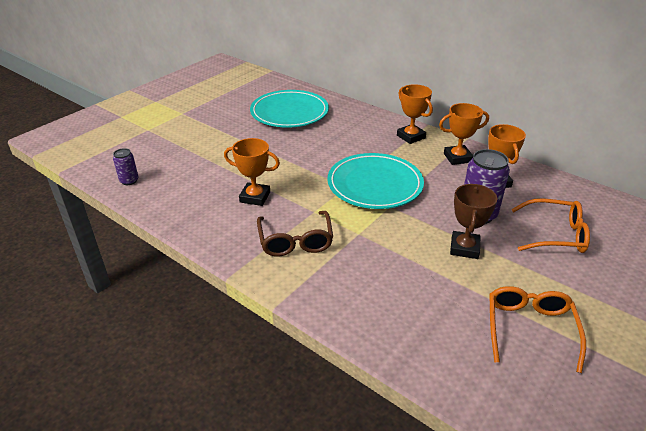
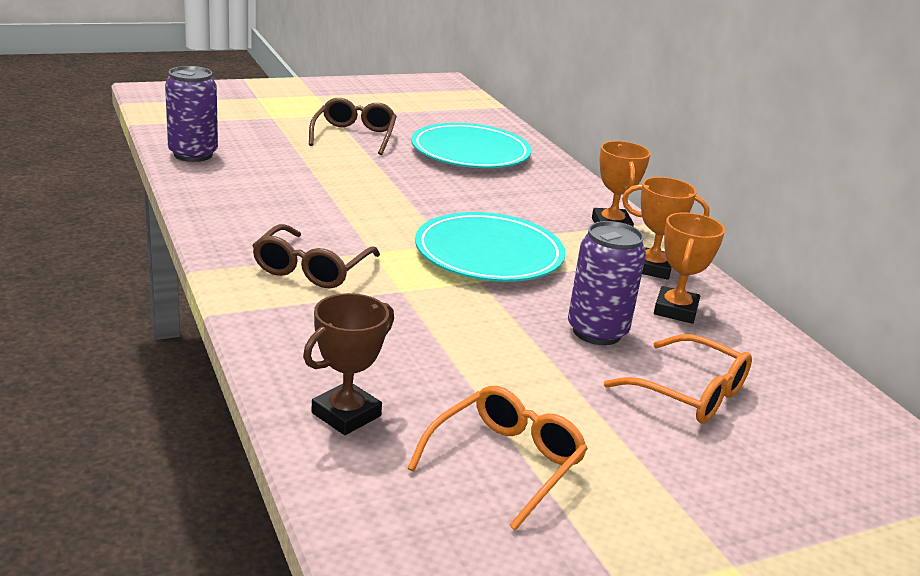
camera: 25 degrees right, 10 degrees down
purple can [113,148,138,185] -> purple can [165,66,218,162], size x1.85
orange trophy [224,138,280,206] -> none
brown trophy [450,184,497,259] -> brown trophy moved to [303,293,394,435]
none -> brown glasses [309,98,397,155]

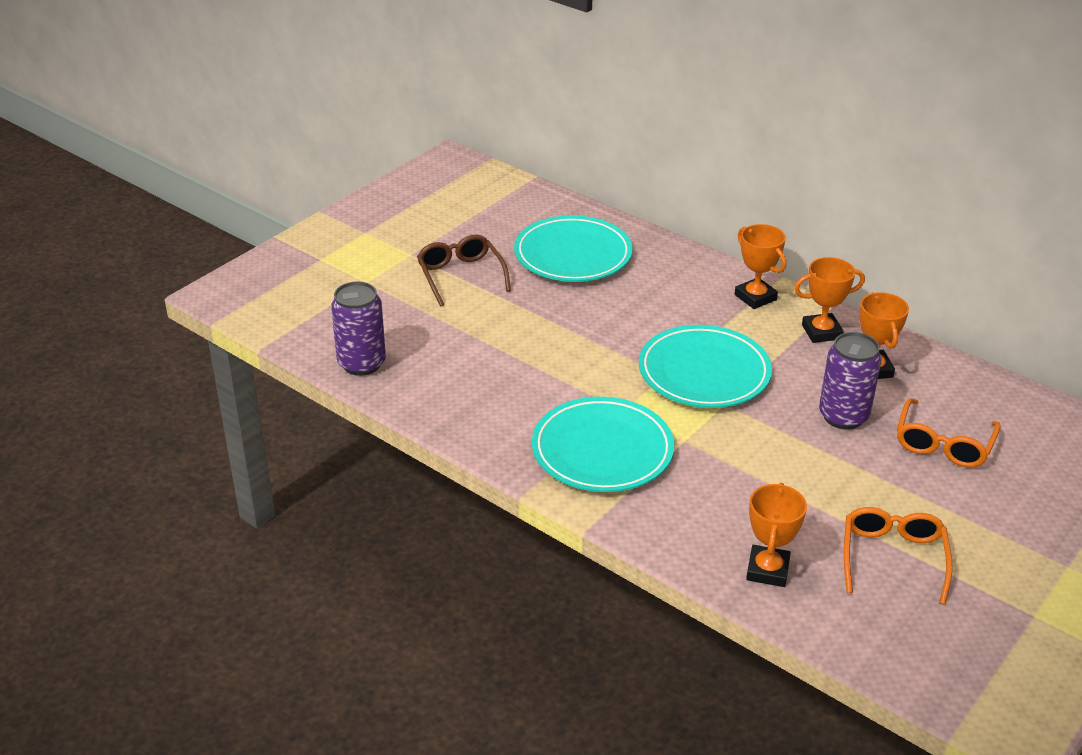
camera: 25 degrees left, 10 degrees up
brown glasses [252,224,380,288] -> turquoise plate [532,397,674,492]
brown trophy [303,293,394,435] -> orange trophy [746,483,807,587]
orange glasses [604,334,752,424] -> orange glasses turned 105 degrees clockwise [897,398,1001,468]

